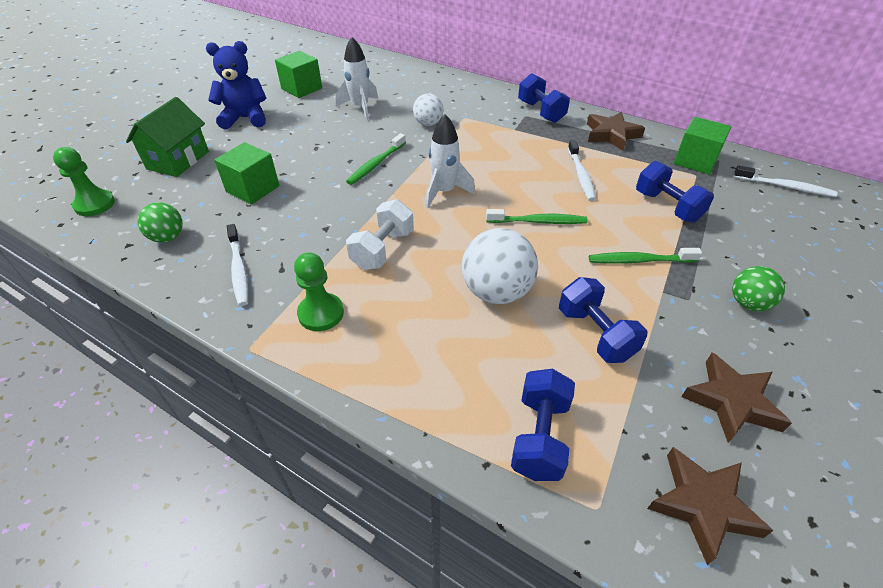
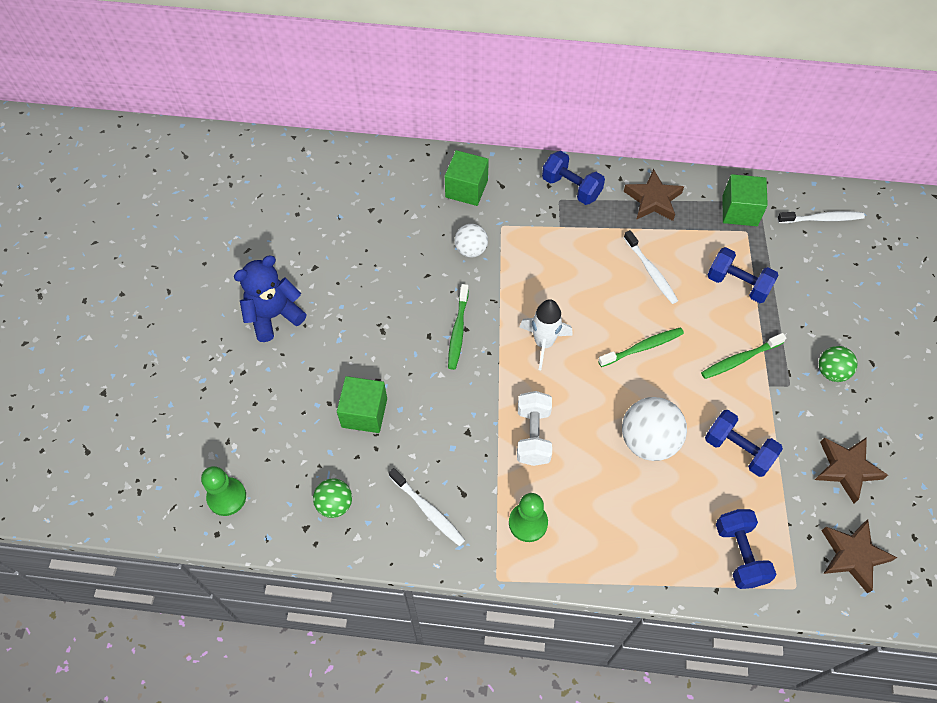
camera: 25 degrees left, 15 degrees up
green house [126,97,209,177] -> none
green cube [275,51,322,98] -> green cube moved to [445,150,489,206]
white rocket [336,37,378,120] -> none

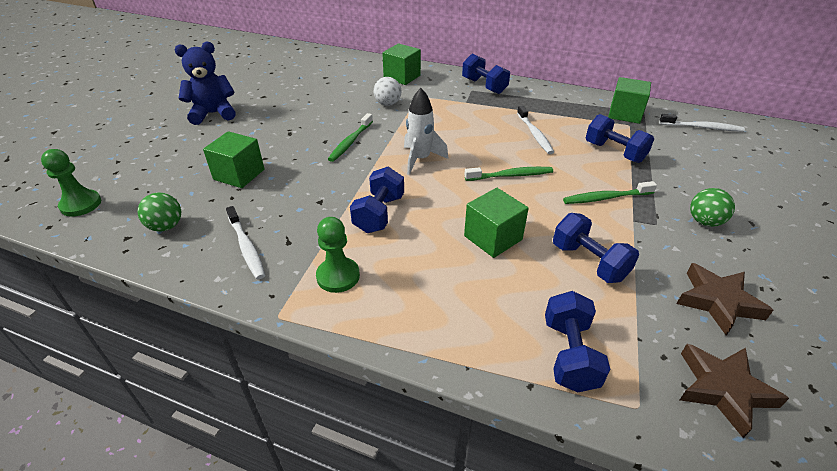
camera: 15 degrees right, 20 degrees down
white dumbbell [517,391,552,466] -> blue dumbbell [350,167,404,233]
white ball [622,397,687,461] -> green cube [464,188,529,258]
brown star [624,169,684,221] -> none

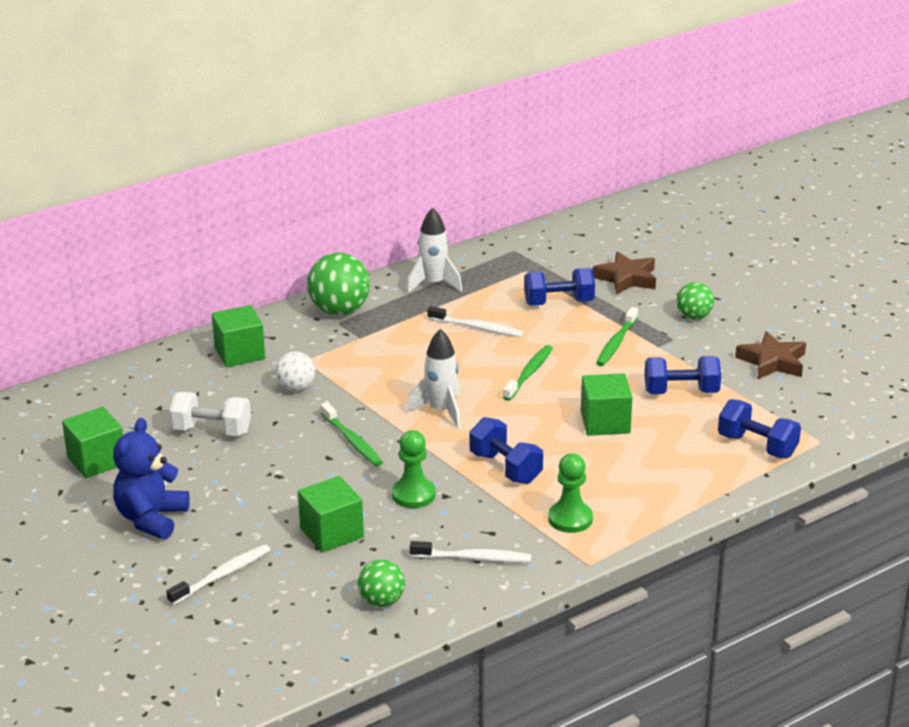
camera: 55 degrees left, 10 degrees down
green pawn [41,149,101,217] -> green pawn moved to [392,430,436,508]
blue dumbbell [462,53,510,94] -> green ball [307,252,370,315]
green cube [608,77,651,124] -> green cube moved to [62,407,123,478]
white toothbrush [659,114,745,132] -> white toothbrush moved to [166,544,270,605]
brown star [680,344,789,438] -> brown star moved to [592,251,656,295]
none -> white dumbbell [169,392,251,436]
none -> white rocket [406,208,462,294]

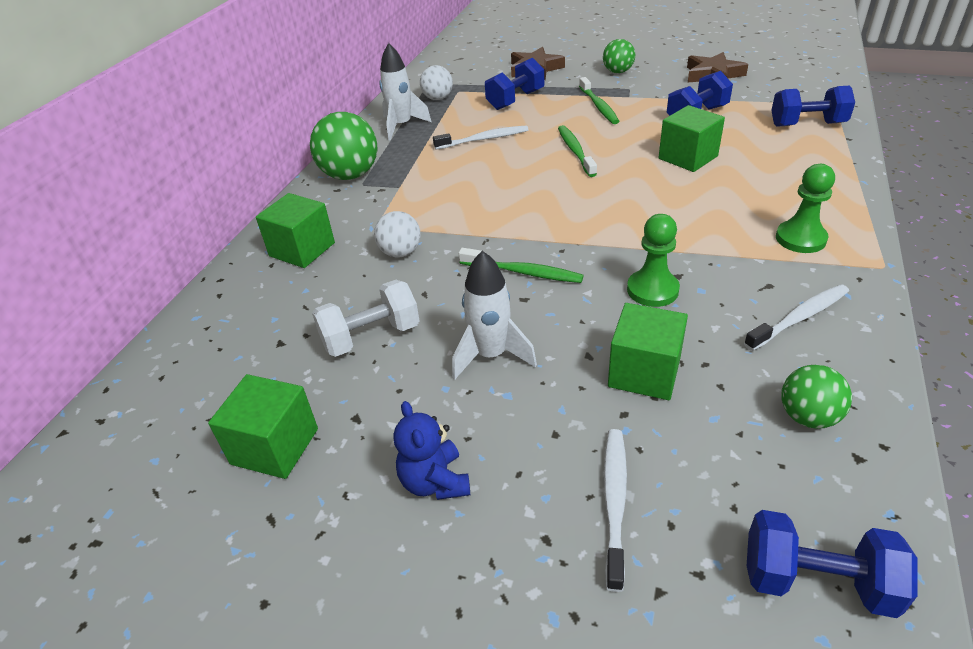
camera: 35 degrees left, 10 degrees up
blue teddy bear [113,418,190,540] -> blue teddy bear [394,401,470,500], size x0.67
white rocket [406,329,461,429] -> white rocket moved to [452,251,537,380]
blue dumbbell [470,417,543,484] -> blue dumbbell moved to [747,510,917,618]
none -> white ball [420,65,453,100]

